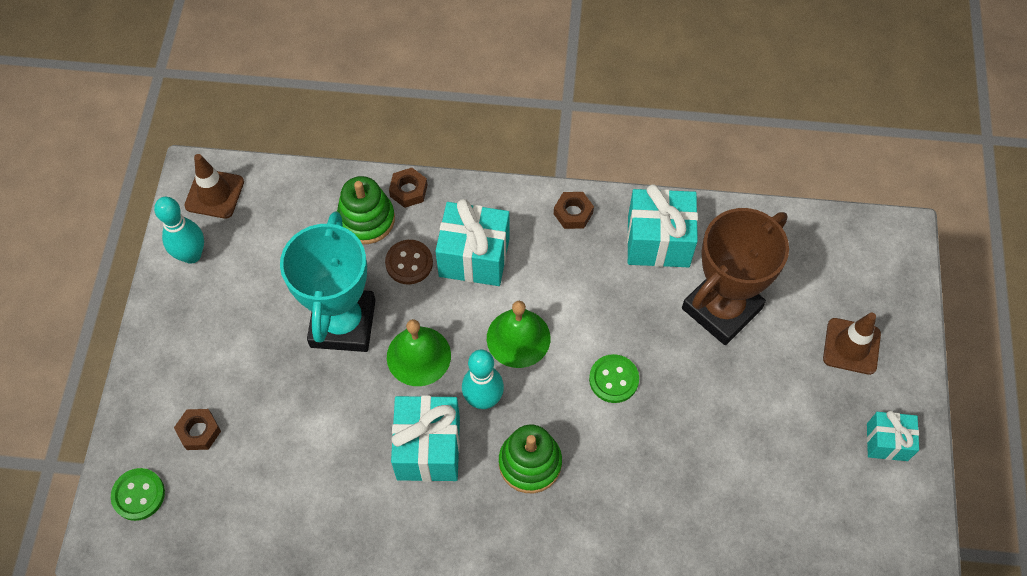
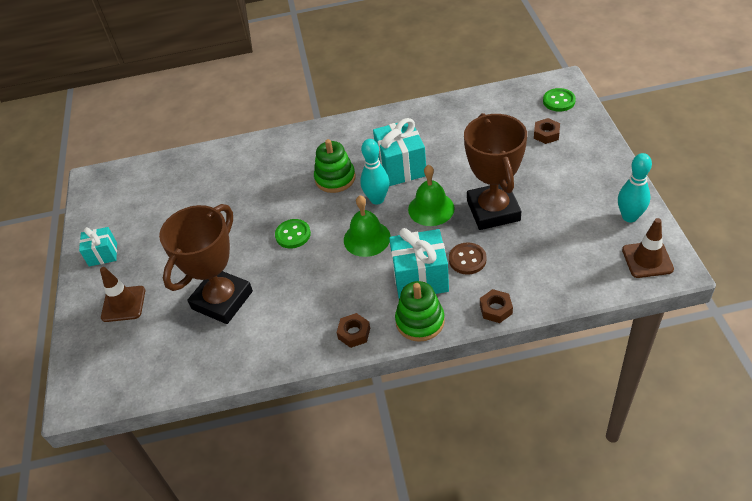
camera: 170 degrees right, 15 degrees down
turquoise trophy [280,211,376,352] -> brown trophy [464,113,527,230]
green stacking toy [337,176,395,244] -> green stacking toy moved to [395,281,445,342]
turquoise gift [627,184,698,267] -> none

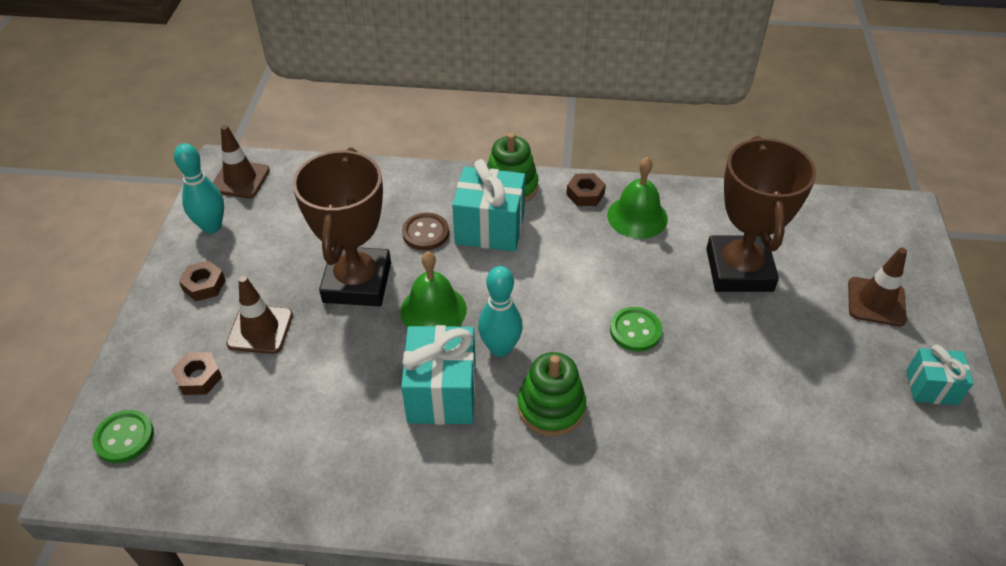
camera: 170 degrees left, 0 degrees up
brown trophy [159,204,253,324] -> brown trophy turned 45 degrees counterclockwise [706,136,817,292]
green bell [344,196,390,257] -> green bell moved to [607,157,668,239]
brown nut [480,289,513,323] -> brown nut moved to [179,261,225,301]
none -> brown traffic cone [226,276,293,354]

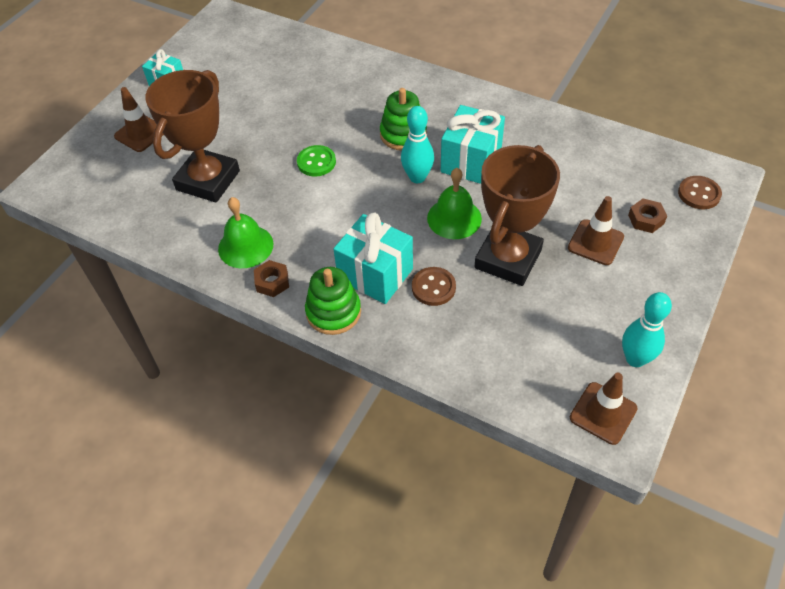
camera: 155 degrees left, 5 degrees up
green button [93,410,154,463] -> brown button [678,176,722,209]
brown nut [179,261,225,301] -> none

